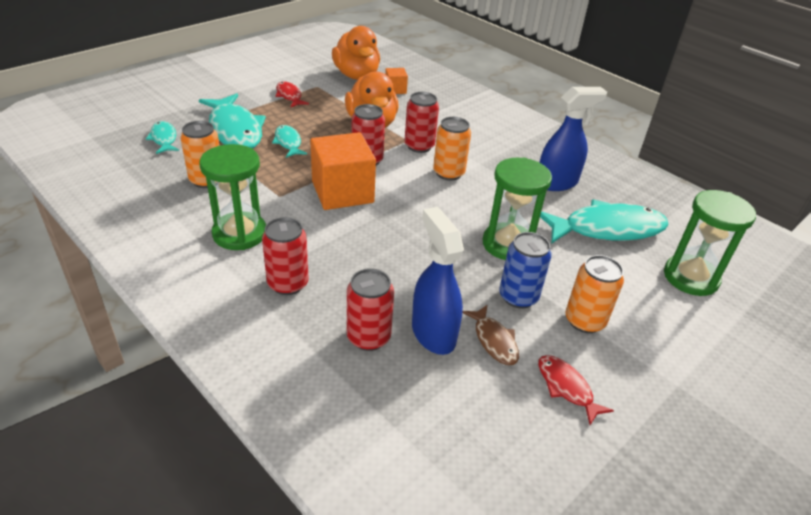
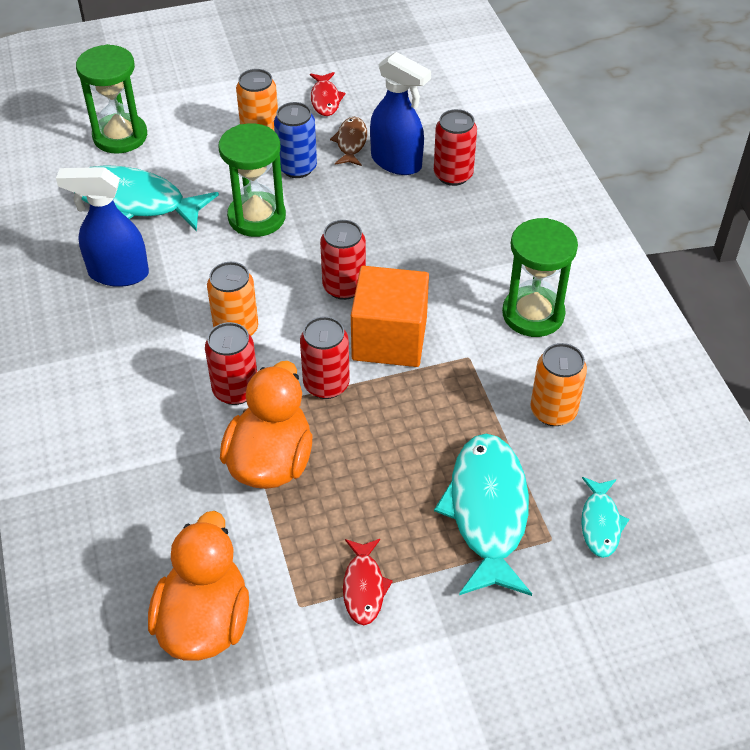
camera: 150 degrees left, 10 degrees up
red can [262,217,309,295] -> red can moved to [320,220,366,300]
turquoise fish [272,125,307,158] -> none
orange cube [385,68,408,94] -> none
blue spray bottle [412,207,464,355] -> blue spray bottle turned 60 degrees counterclockwise [370,52,431,175]

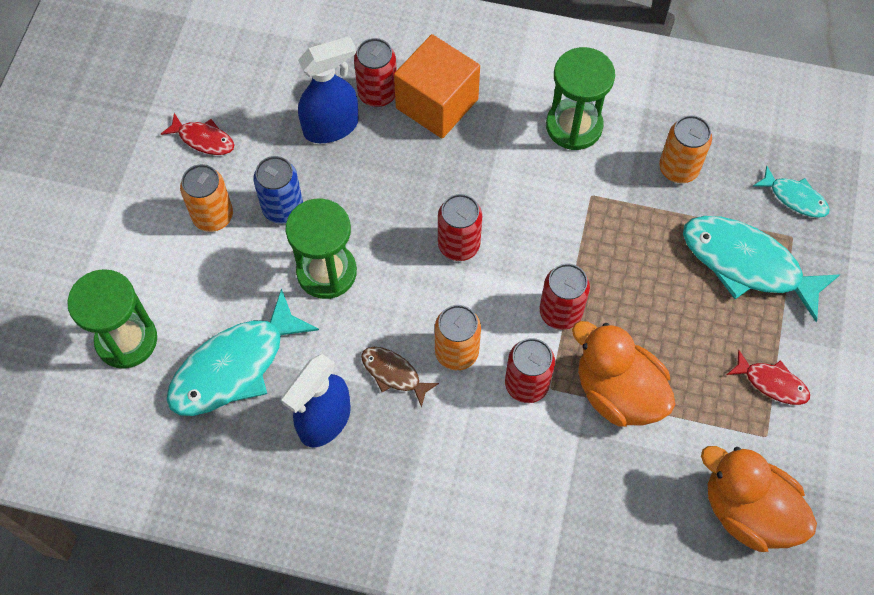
camera: 60 degrees left, 15 degrees up
brown fish [330,117,367,166] -> brown fish moved to [361,347,439,408]
orange cube [351,266,429,367] -> orange cube moved to [394,34,480,138]

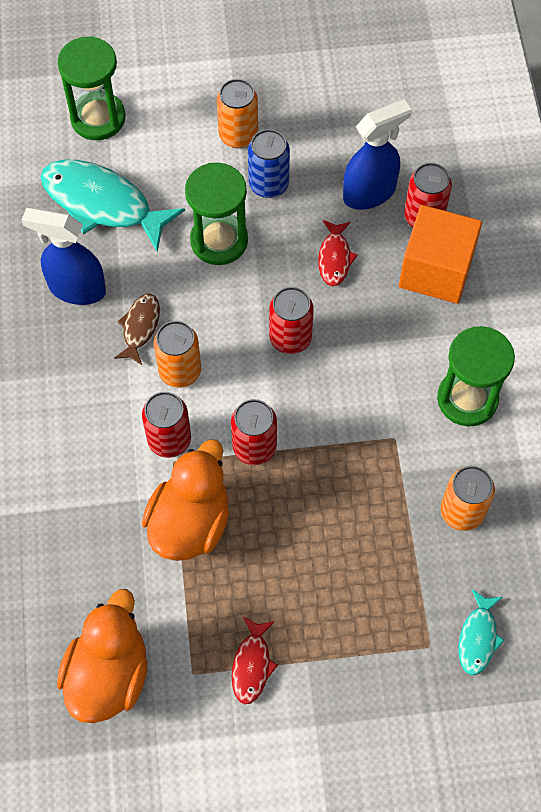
camera: 70 degrees right, 0 degrees up
red fish [161,113,234,155] -> red fish moved to [318,220,358,286]
blue spray bottle [298,36,359,143] -> blue spray bottle turned 75 degrees counterclockwise [343,99,412,210]
turquoise fish [683,216,840,322] -> none

